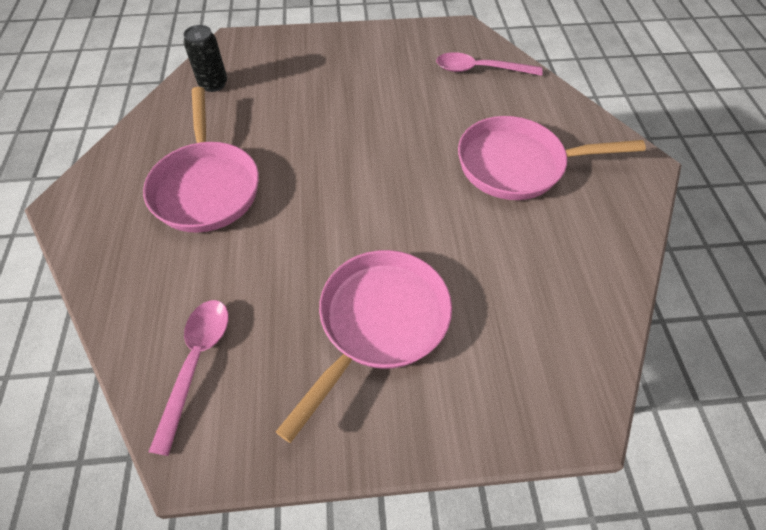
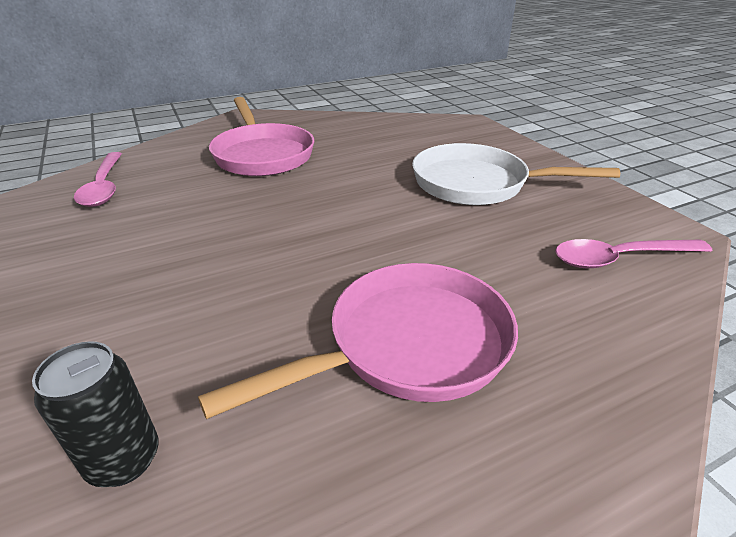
camera: 110 degrees left, 20 degrees down
pink pan [276,250,452,443] -> white pan [412,143,620,205]

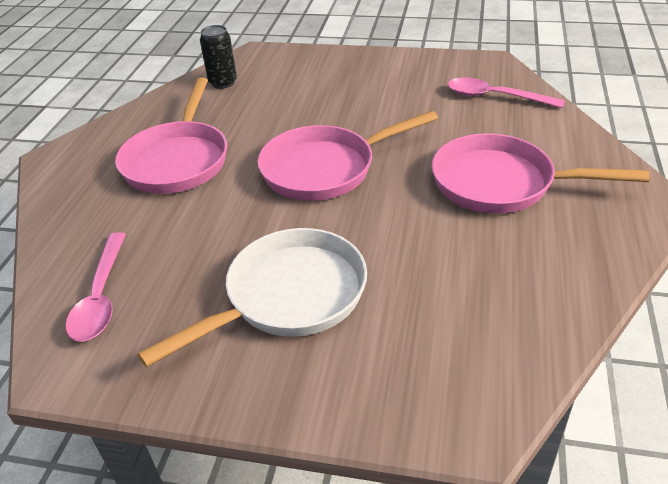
camera: 130 degrees right, 5 degrees up
pink spoon [555,239,712,268] -> pink spoon turned 150 degrees clockwise [65,232,126,342]
none -> pink pan [257,111,438,201]

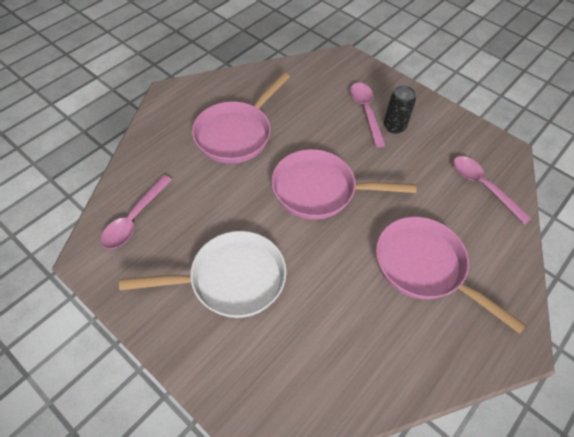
camera: 25 degrees right, 15 degrees up
black can [200,25,237,89] -> black can moved to [384,85,416,134]
none -> pink spoon [350,83,386,147]

